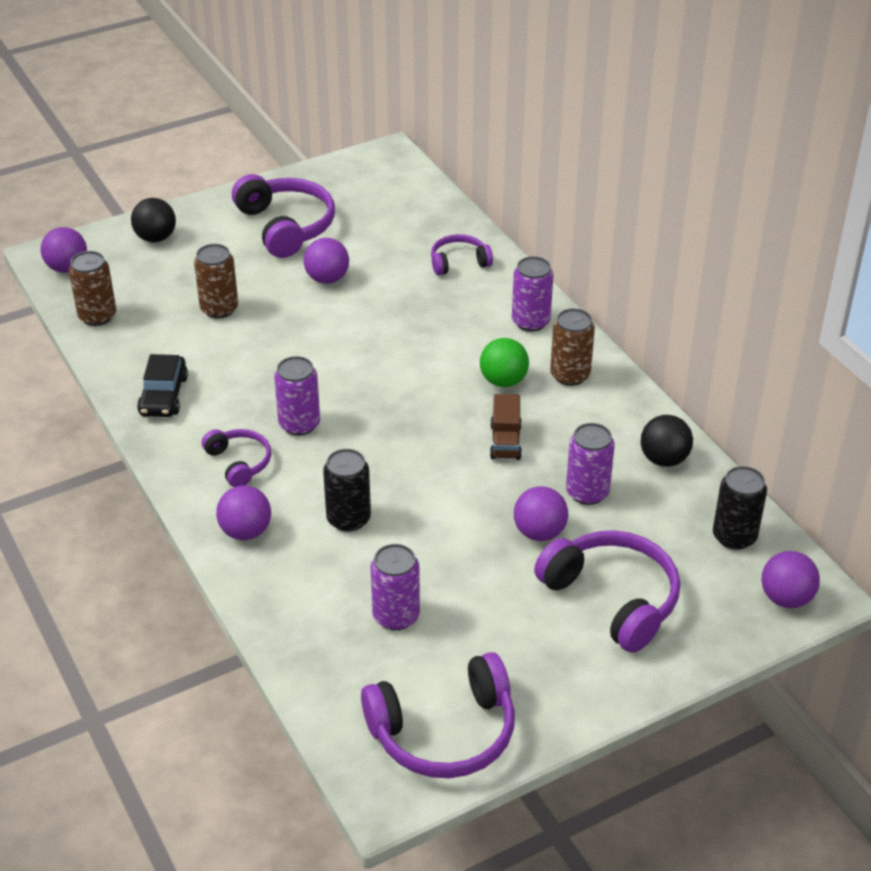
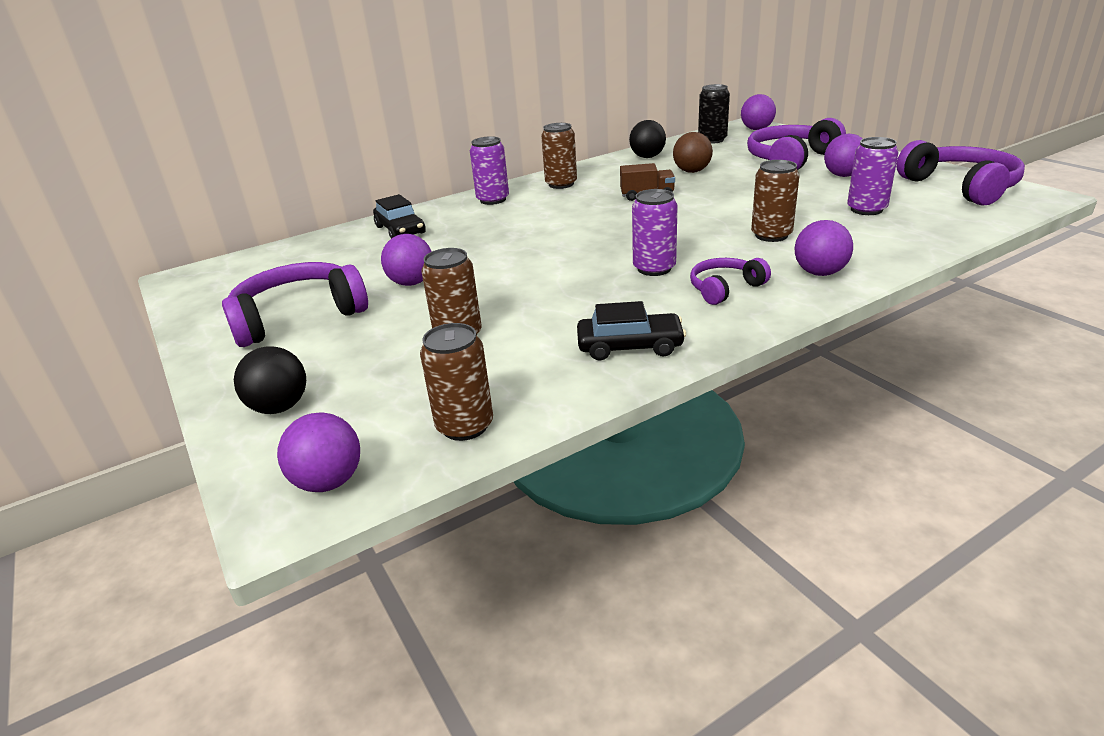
camera: 90 degrees left, 10 degrees down
black can [323,449,371,532] -> brown can [751,160,799,242]
purple headphones [431,234,493,275] -> black car [373,194,426,239]
green ball [480,338,529,387] -> none
purple ball [514,486,568,541] -> purple ball moved to [824,134,863,177]
purple can [566,423,615,505] -> brown ball [673,132,713,173]

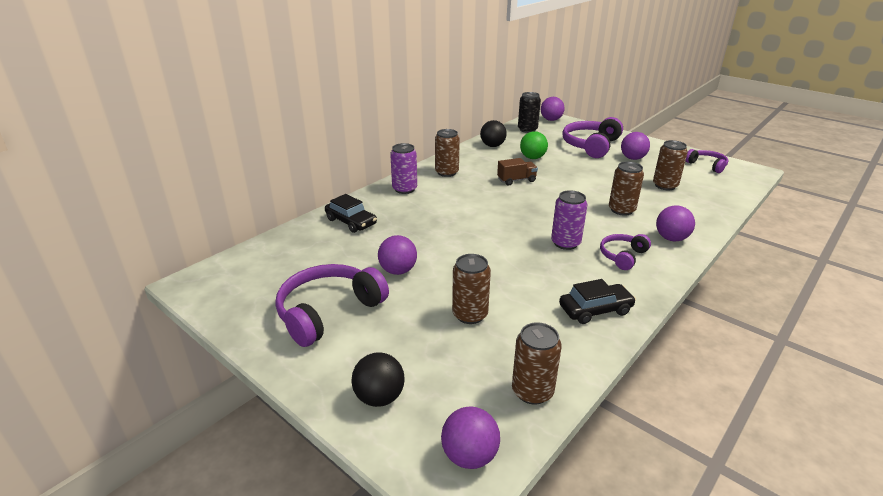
camera: 20 degrees left, 0 degrees up
brown ball [673,132,713,173] -> green ball [520,131,548,159]
purple can [847,137,899,215] -> brown can [653,140,688,190]
purple headphones [896,140,1025,206] -> purple headphones [686,149,728,173], size x0.55

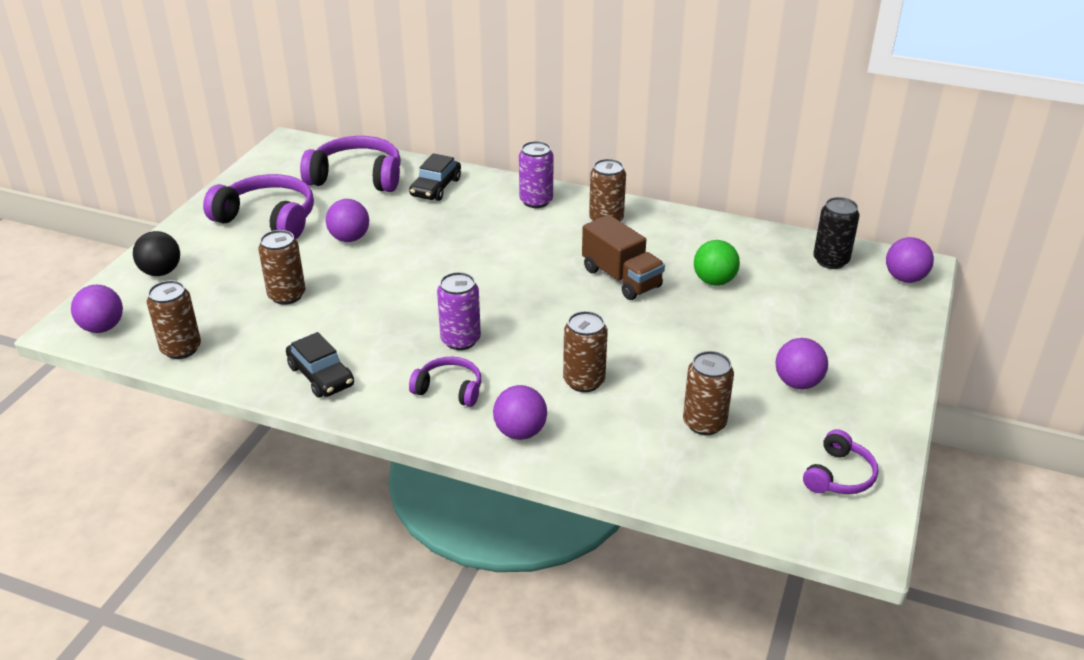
camera: 70 degrees right, 5 degrees up
black ball [480,120,507,147] -> none
brown truck [497,158,538,186] -> brown truck [582,215,665,300], size x1.52
purple headphones [562,117,623,158] -> purple headphones moved to [300,136,401,192]

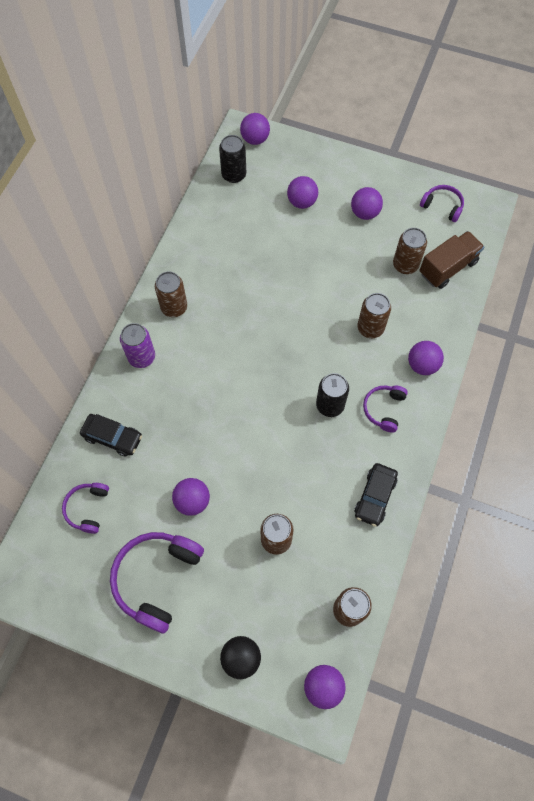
camera: 90 degrees left, 30 degrees up
black car [286,332,354,397] -> black car turned 150 degrees clockwise [355,463,398,527]
purple headphones [300,136,401,192] -> purple headphones [62,483,109,534], size x0.55
purple can [437,272,481,350] -> black can [316,373,349,417]
brown truck [582,215,665,300] -> brown truck moved to [420,231,484,289]
green ball [694,240,740,286] -> none
none -> purple ball [287,176,318,209]

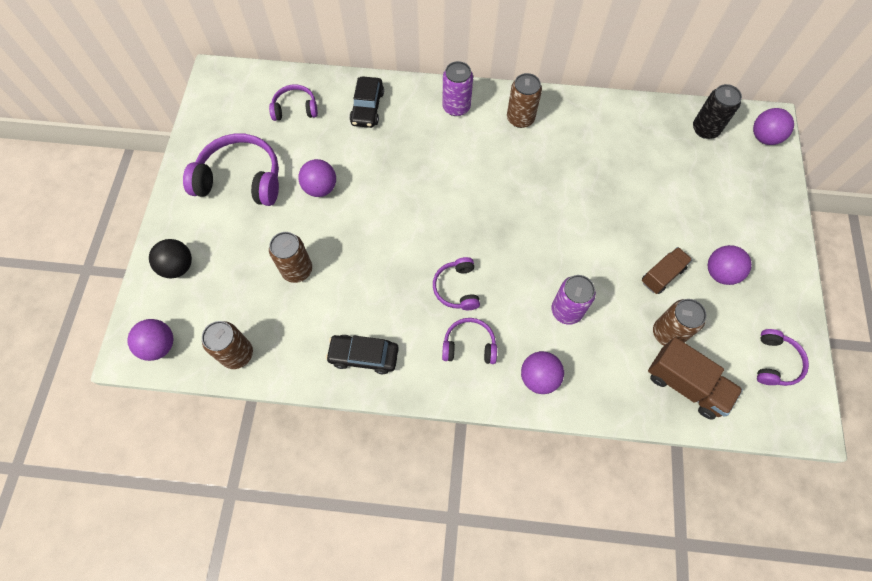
camera: 75 degrees right, 0 degrees up
purple ball [287,176,318,209] -> none
black can [316,373,349,417] -> purple headphones [433,257,480,310]
brown can [357,293,391,338] -> purple can [551,275,596,325]
none -> brown truck [642,247,692,294]

